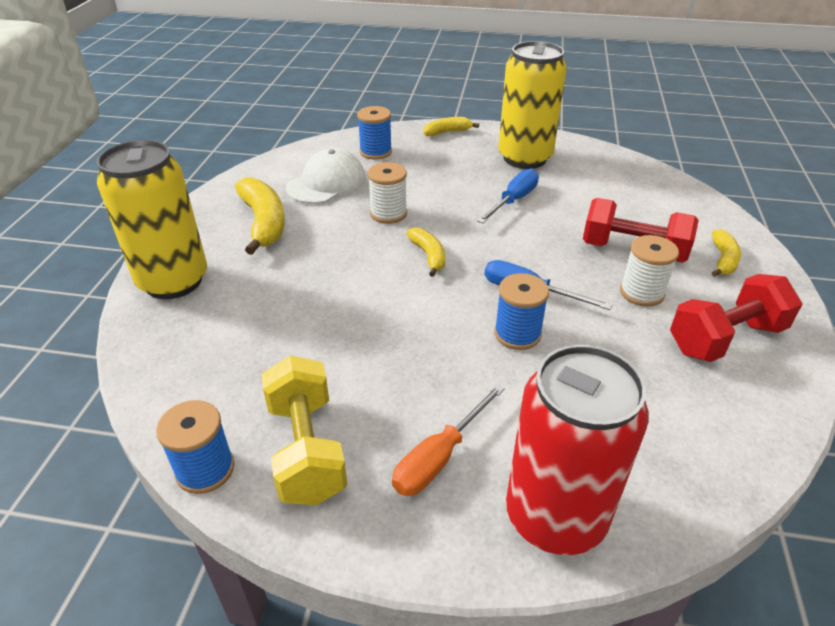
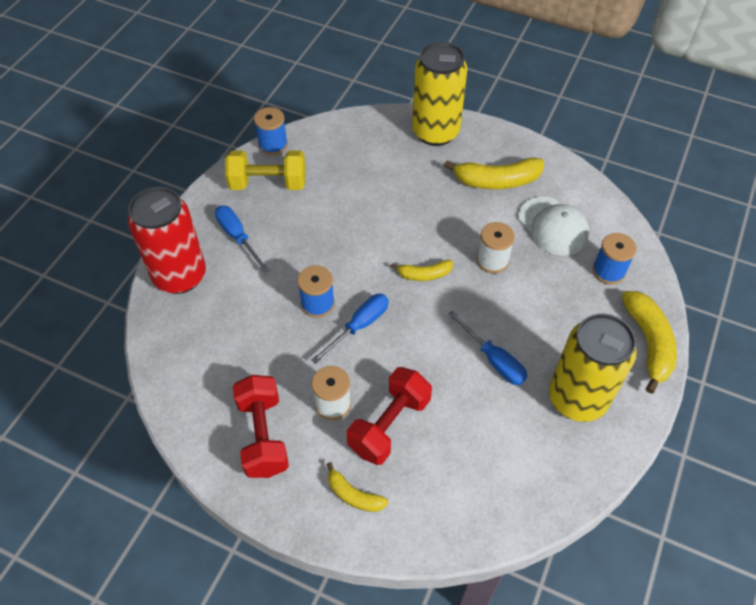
camera: 105 degrees right, 15 degrees up
orange screwdriver [392,384,505,496] -> blue screwdriver [215,206,269,272]
yellow banana [423,117,479,136] -> yellow banana [622,291,677,394], size x1.74

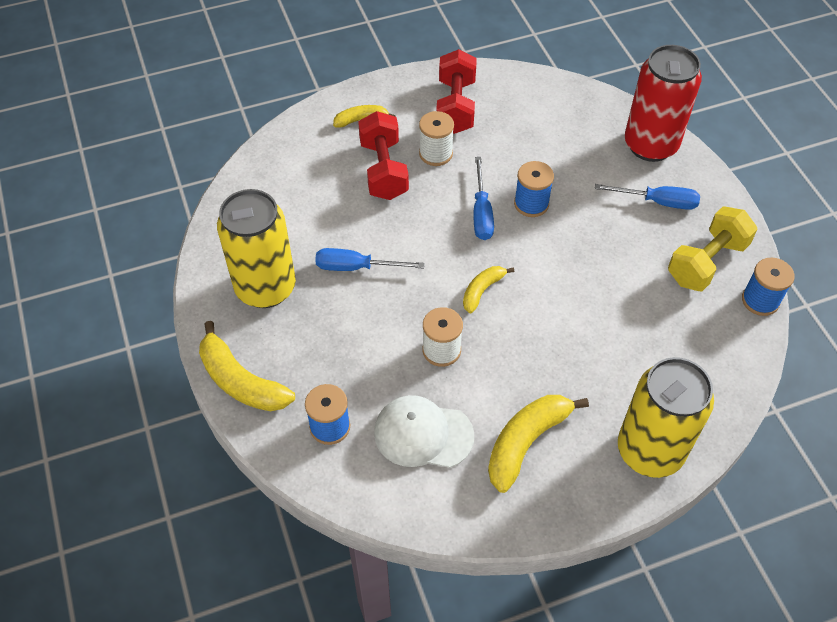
camera: 135 degrees right, 0 degrees up
red dumbbell [233,375,289,478] -> red dumbbell turned 60 degrees clockwise [436,49,477,134]

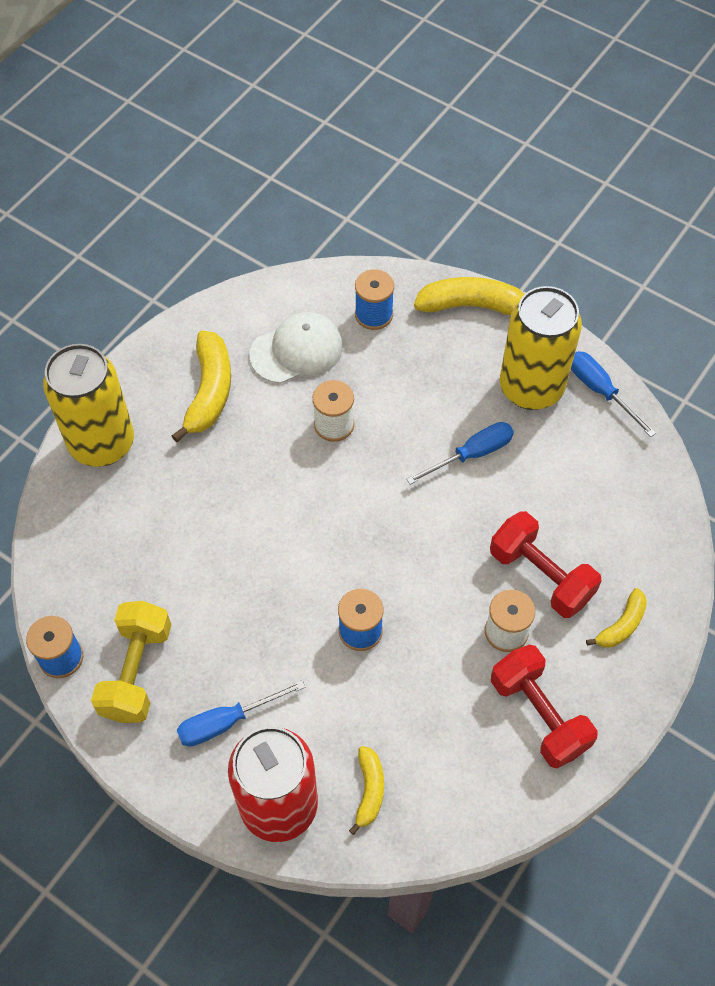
camera: 145 degrees right, 5 degrees up
yellow banana [463,266,514,313] -> yellow banana moved to [349,746,384,835]
blue screwdriver [473,157,494,240] -> blue screwdriver moved to [571,351,656,437]

